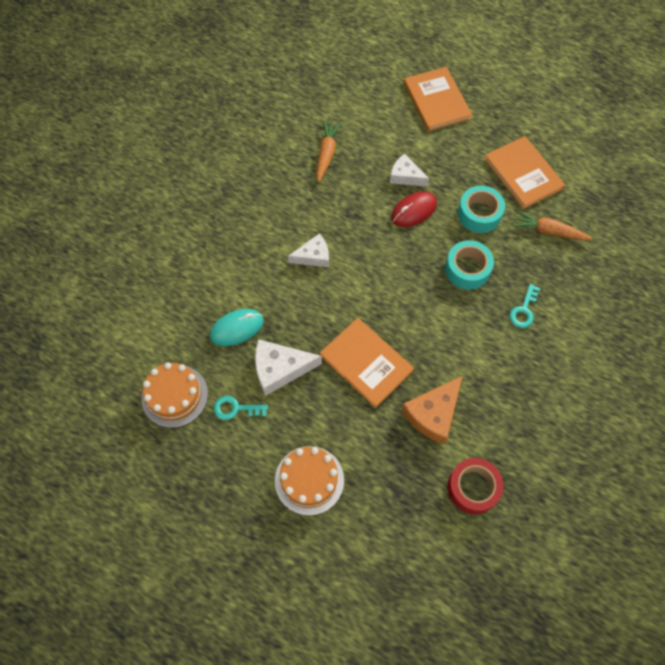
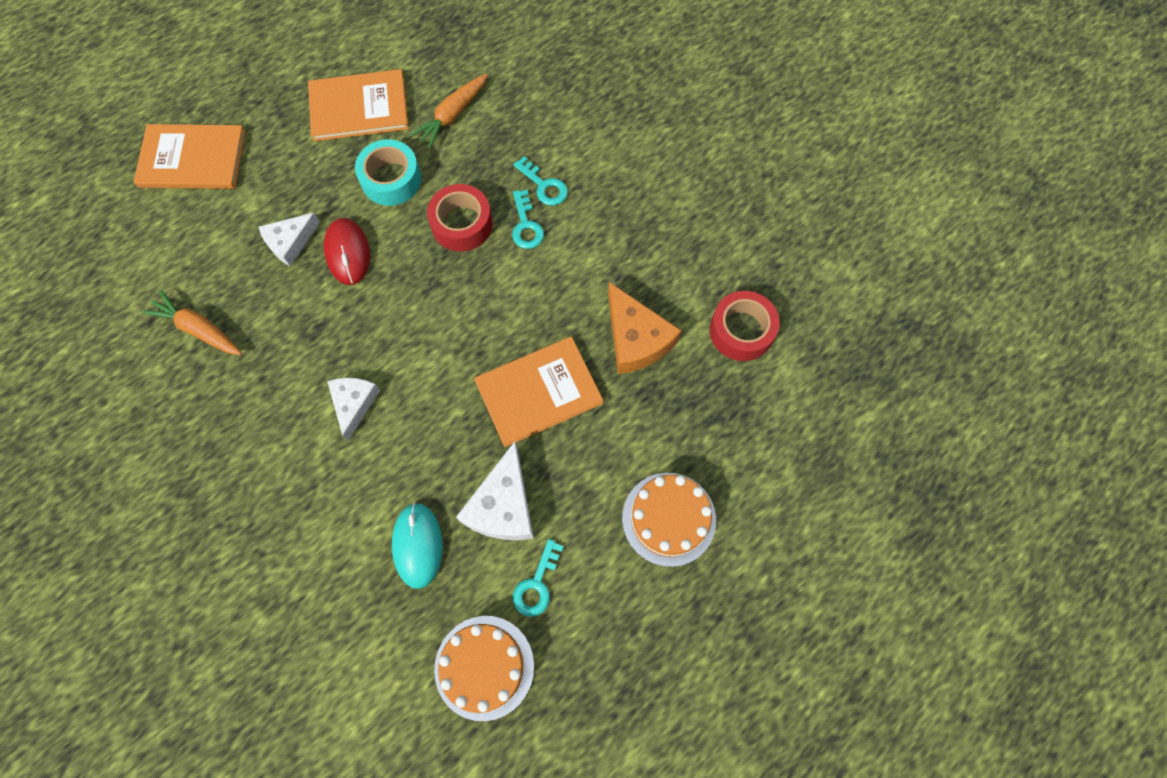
camera: 70 degrees left, 5 degrees up
turquoise tape [445,240,494,290] -> red tape [427,184,493,252]
none -> turquoise key [512,190,544,249]

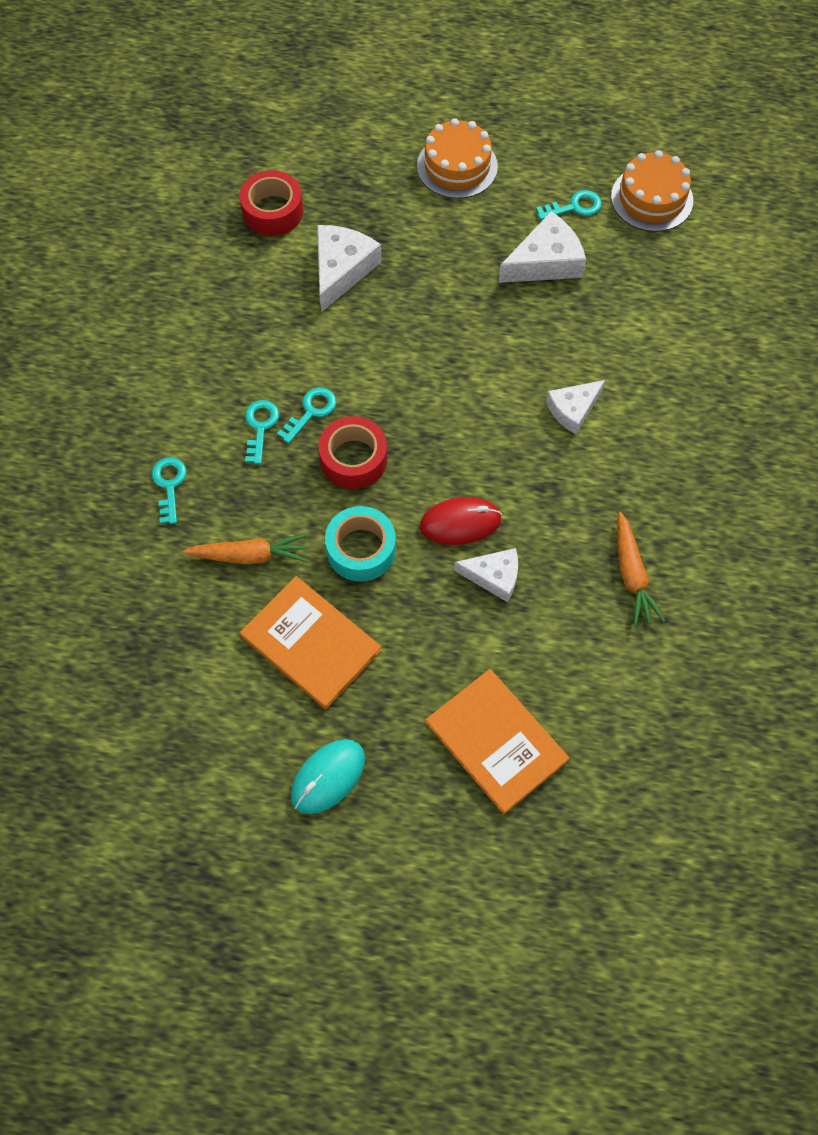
camera: 130 degrees left, 5 degrees down
red mouse [324,218,370,285] -> red mouse turned 45 degrees clockwise [420,497,502,545]
turquoise mouse [392,503,443,589] -> turquoise mouse moved to [291,739,365,814]
orange book [474,336,603,447] -> none
orange cheese [608,282,682,374] -> white cheese [317,225,382,312]
none -> turquoise key [151,457,187,524]

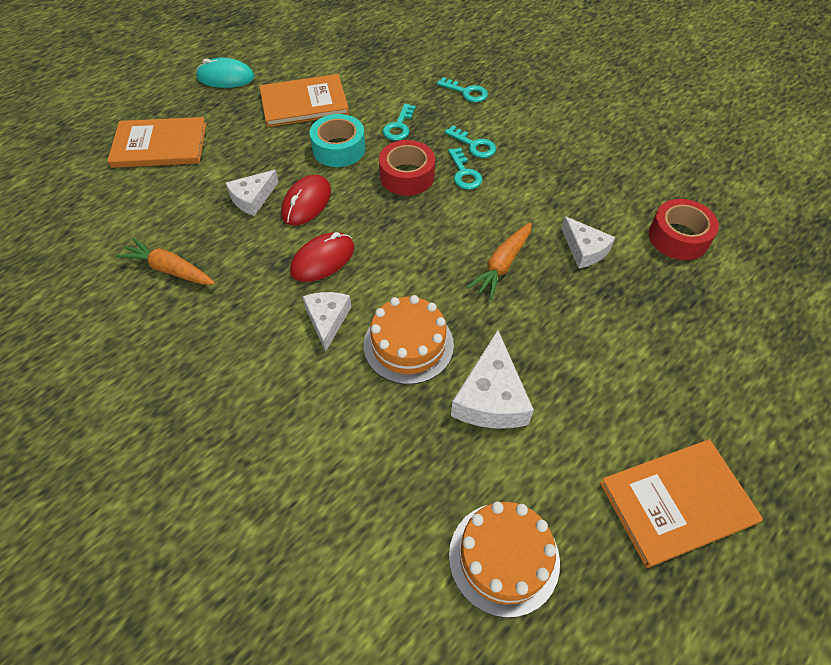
camera: 125 degrees right, 10 degrees down
orange carrot [183,534,307,564] -> orange carrot moved to [467,222,532,300]
turquoise mouse [291,739,365,814] -> turquoise mouse turned 75 degrees counterclockwise [196,58,254,88]
white cheese [317,225,382,312] -> white cheese [561,216,615,268], size x0.66
orange cake [417,118,498,199] -> orange cake moved to [364,295,454,385]
turquoise key [536,190,602,220] -> turquoise key moved to [383,104,416,141]
none -> red mouse [290,232,354,282]
none -> orange book [600,439,763,568]

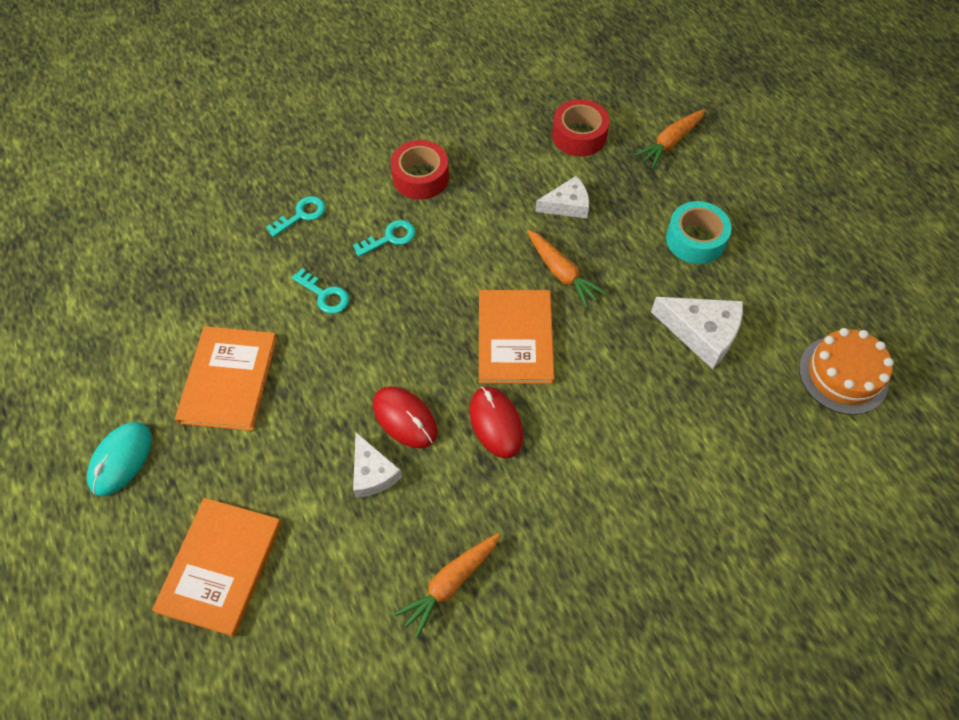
camera: 70 degrees left, 5 degrees up
white cheese [302,292,351,352] -> none
turquoise tape [310,114,365,167] -> turquoise tape moved to [666,201,732,264]
orange cake [364,295,454,385] -> none
red tape [379,140,435,196] -> red tape moved to [391,140,449,200]
turquoise key [448,148,482,190] -> none
orange book [600,439,763,568] -> orange book moved to [479,290,555,384]
none -> orange carrot [634,109,705,168]

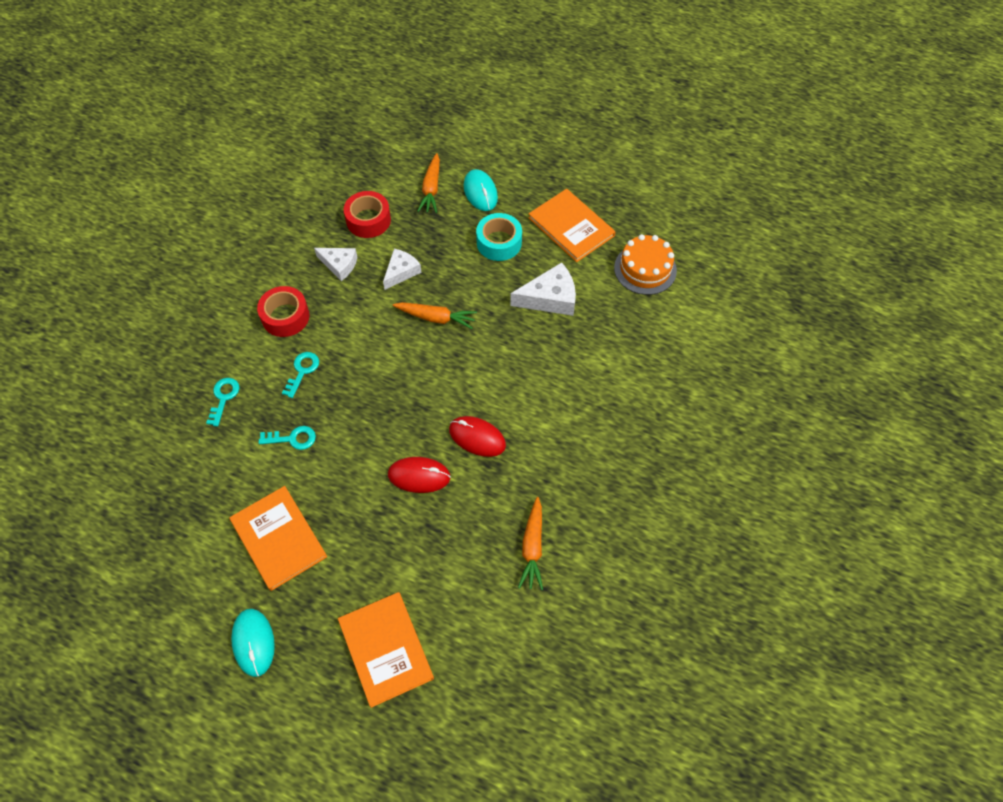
camera: 40 degrees left, 0 degrees up
white cheese [353,432,402,498] -> white cheese moved to [314,248,357,281]
orange book [479,290,555,384] -> orange book moved to [528,189,616,262]
none -> turquoise mouse [463,169,498,211]

